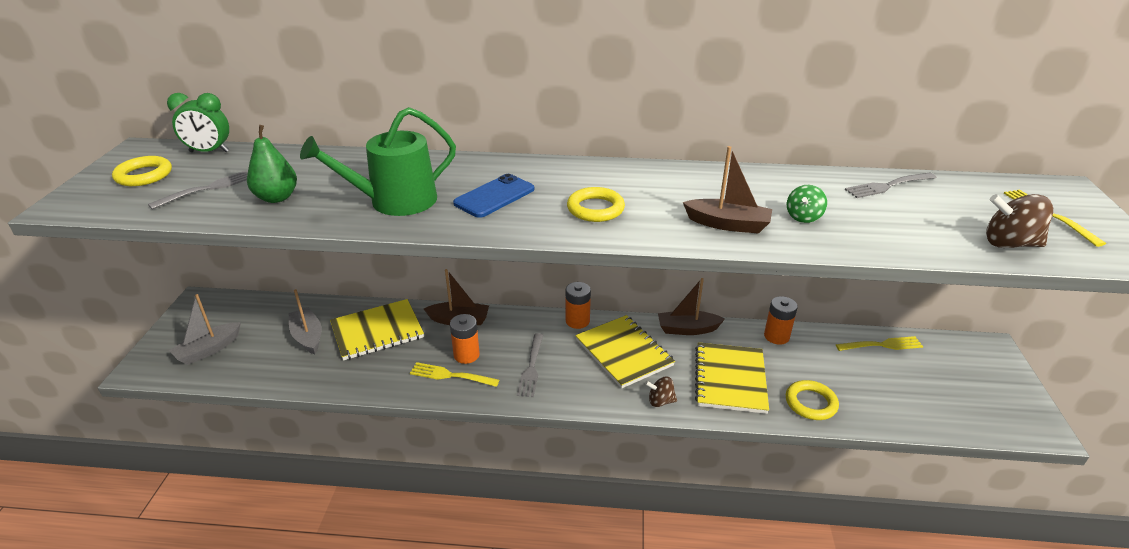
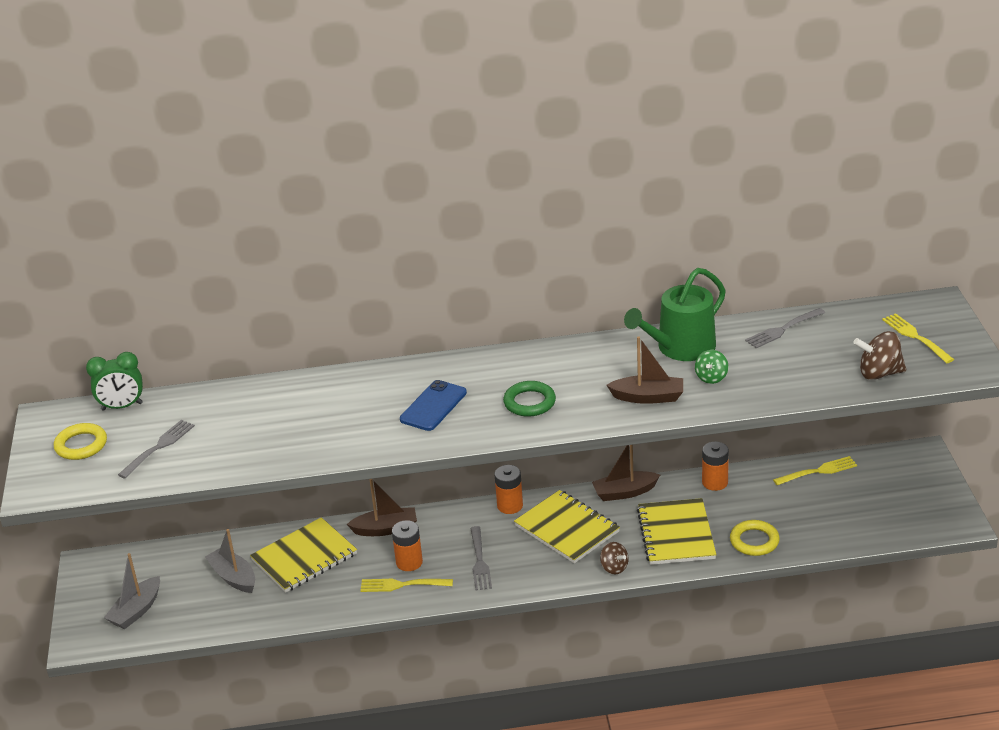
camera: 10 degrees left, 0 degrees up
green pear [247,125,297,203] -> none
green watering can [300,107,456,216] -> green watering can moved to [624,268,726,361]
yellow ring [567,187,625,222] -> green ring [503,381,556,417]
brown spinning top [645,377,677,407] -> brown spinning top turned 120 degrees counterclockwise [600,542,629,575]

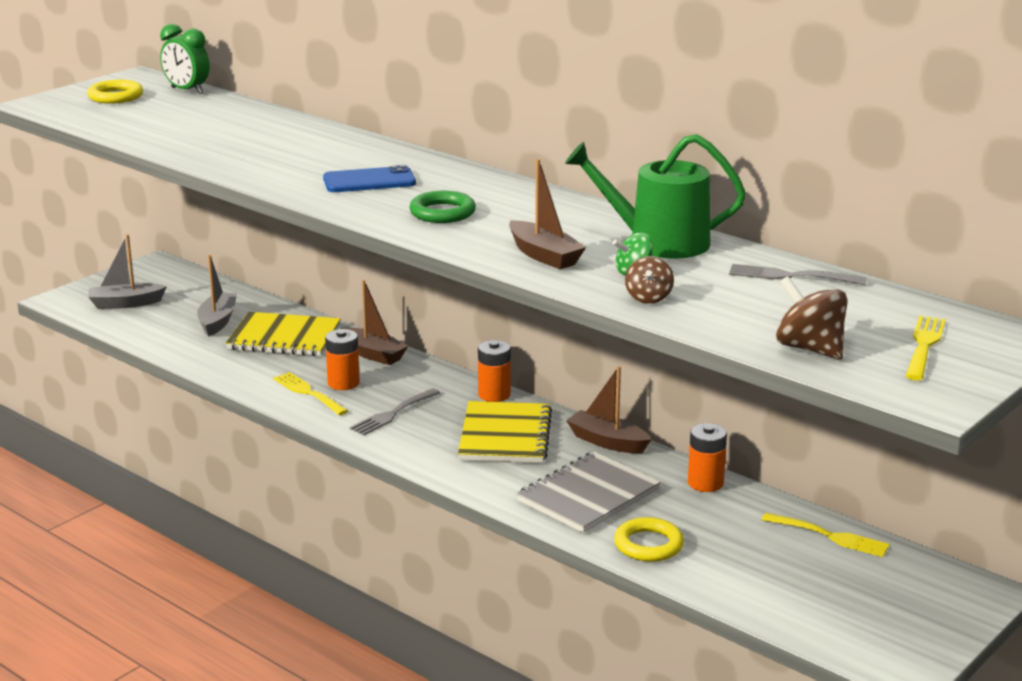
camera: 45 degrees right, 10 degrees down
grey fork [118,420,195,479] -> none
brown spinning top [600,542,629,575] -> brown spinning top moved to [625,256,674,304]
yellow notebook [637,498,716,565] -> grey notebook [517,451,661,533]

